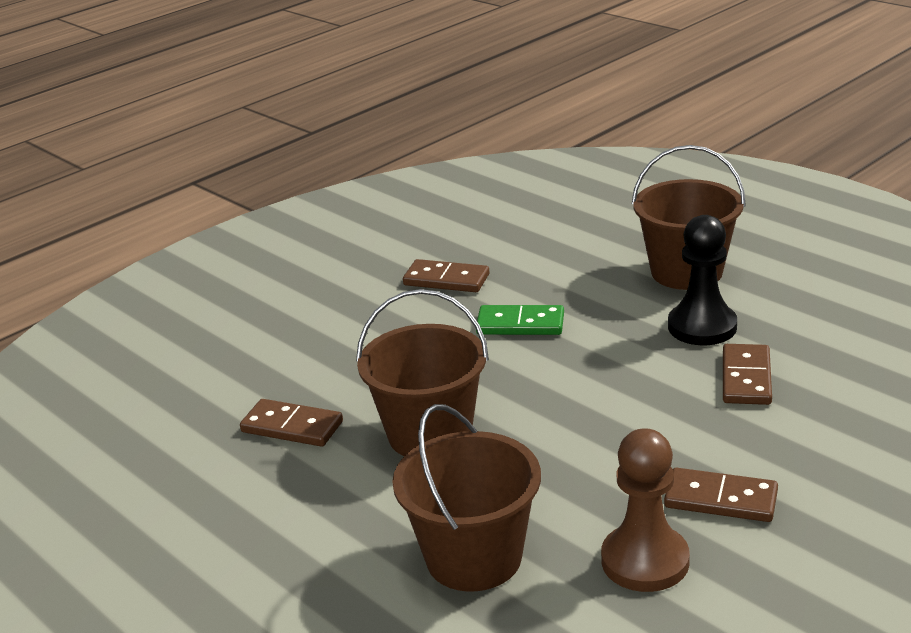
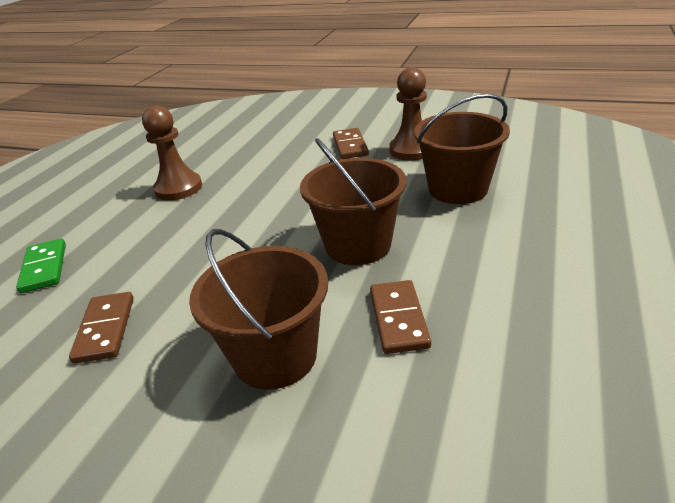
camera: 115 degrees left, 5 degrees up
green domino [476,305,564,335] -> green domino moved to [16,238,66,293]
brown bucket [632,145,746,290] -> brown bucket moved to [189,229,328,390]
black pawn [668,215,737,345] -> brown pawn [142,105,202,201]
brown domino [723,344,772,405] -> none

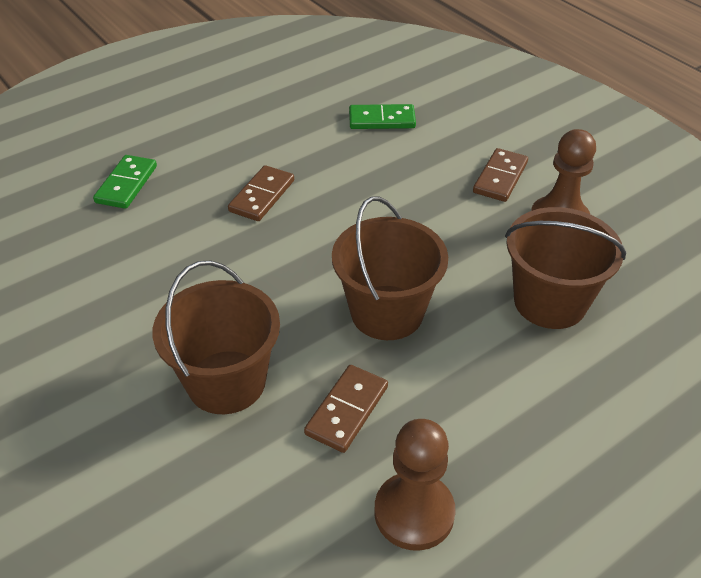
camera: 30 degrees right, 10 degrees up
brown domino [69,292,134,364] -> brown domino moved to [228,165,294,221]
brown pawn [142,105,202,201] -> brown pawn moved to [374,419,456,551]
none -> green domino [349,104,416,129]

